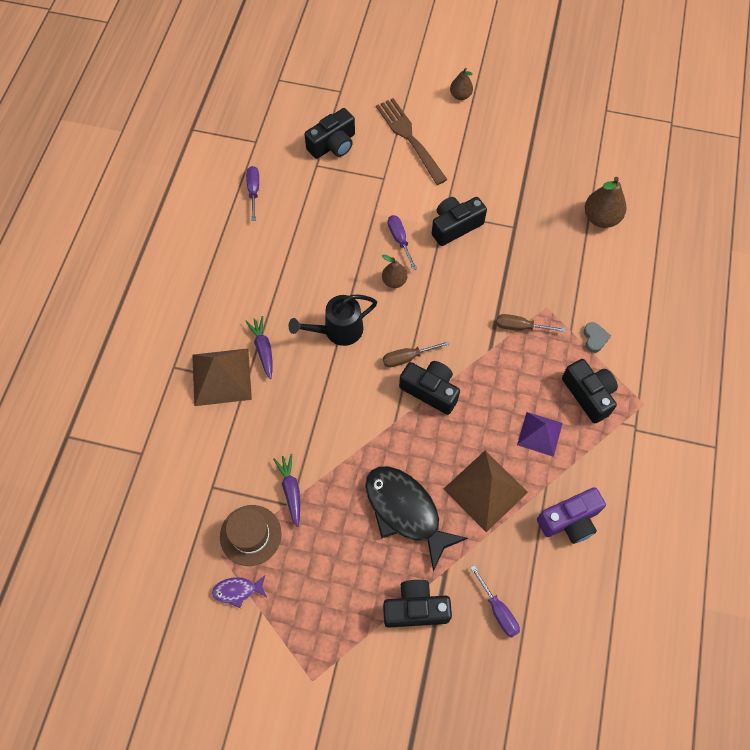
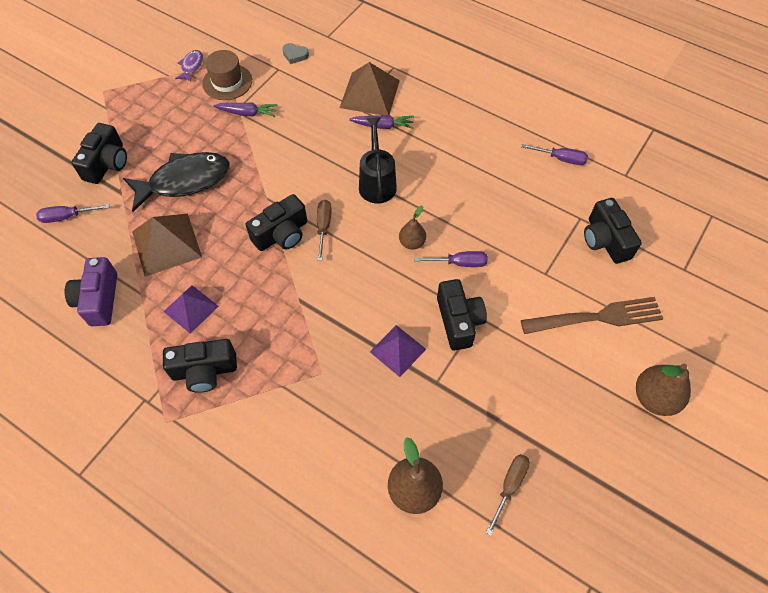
camera: 110 degrees right, 5 degrees down
brown pear [450,68,473,100] -> brown pear [636,364,691,416], size x1.64
brown screwdriver [496,314,565,332] -> brown screwdriver moved to [486,454,530,536]
grey heart [584,322,611,353] -> grey heart moved to [282,43,309,64]
none -> purple pyramid [370,325,426,377]

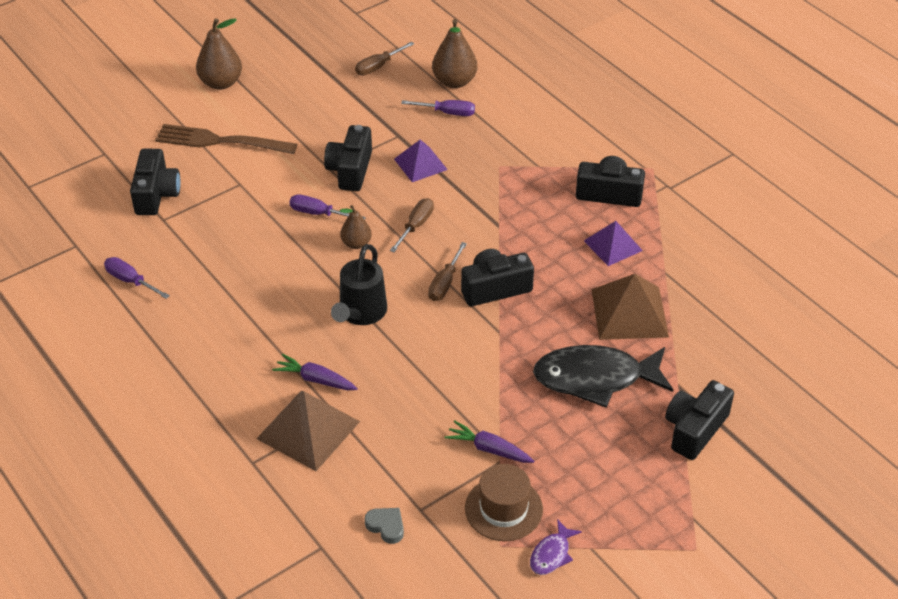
camera: 160 degrees left, 15 degrees down
purple screwdriver [36,204,109,223] -> purple screwdriver moved to [401,100,475,116]
purple camera [65,257,117,326] -> none
none -> brown screwdriver [390,198,434,252]

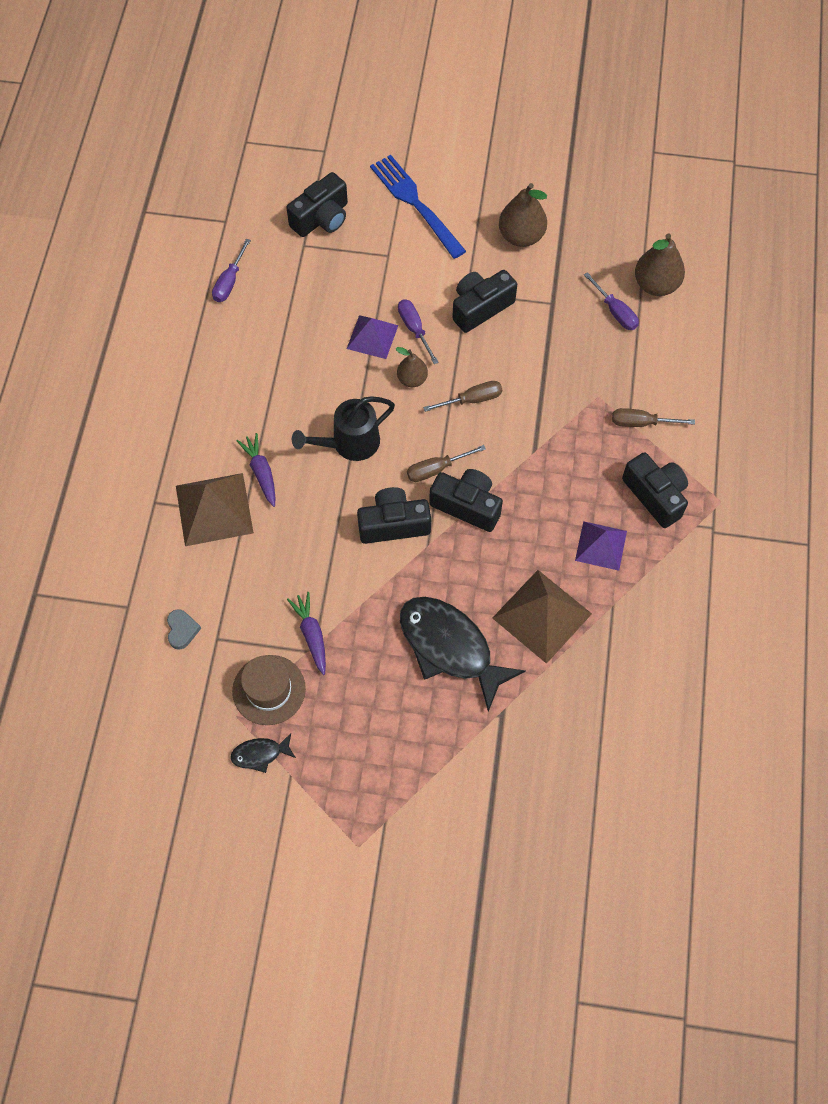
camera: 45 degrees right, 20 degrees up
purple screwdriver [104,257,170,299] -> purple screwdriver turned 150 degrees counterclockwise [212,239,251,302]
brown fork [155,124,297,154] -> blue fork [370,155,466,259]
brown pear [196,18,242,90] -> brown pear moved to [499,183,547,247]
brown screwdriver [355,42,414,75] -> brown screwdriver moved to [612,408,695,427]
purple pyramid [394,139,448,182] -> purple pyramid moved to [347,315,398,359]
purple fish [530,519,582,575] -> black fish [230,733,296,773]
black camera [665,380,734,460] -> black camera moved to [357,487,431,544]

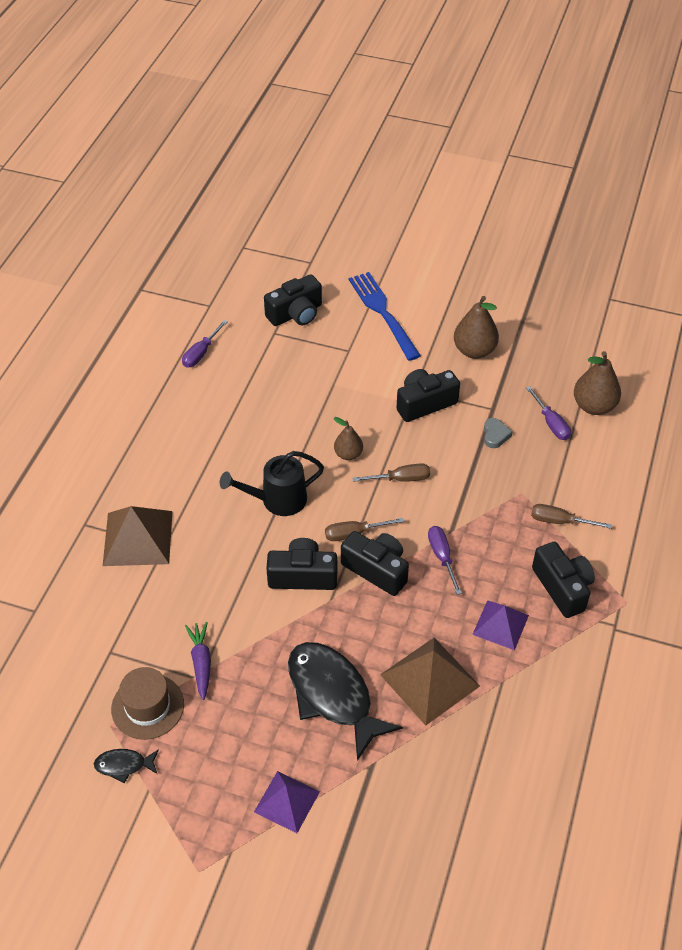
camera: 10 degrees right, 15 degrees down
grey heart [167,609,201,649] -> grey heart moved to [484,418,513,448]
purple carrot [237,433,275,507] -> none
purple pyramid [347,315,398,359] -> purple pyramid moved to [254,771,320,833]
purple screwdriver [398,300,439,364] -> purple screwdriver moved to [428,526,462,595]

